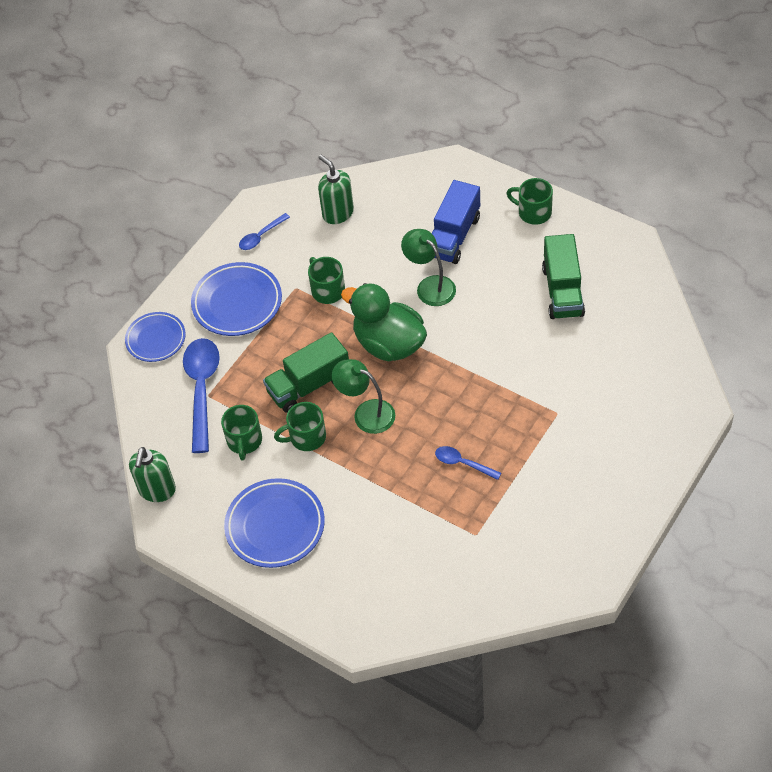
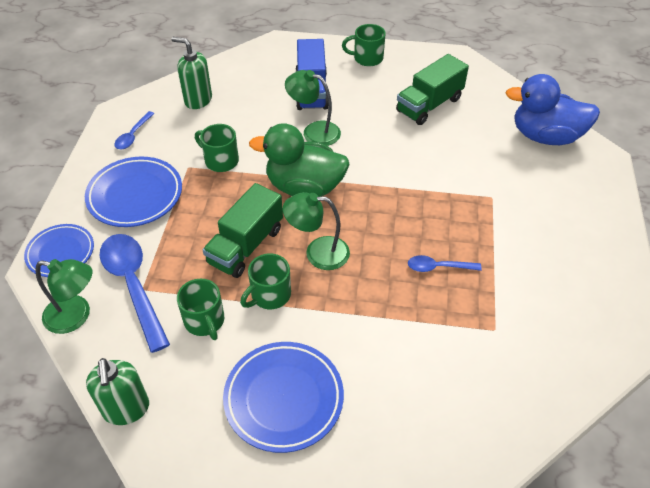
camera: 30 degrees left, 5 degrees down
green truck [542,234,585,319] -> green truck turned 75 degrees clockwise [396,54,469,125]
none -> green lamp [35,259,92,334]
none -> blue duck [505,74,600,145]

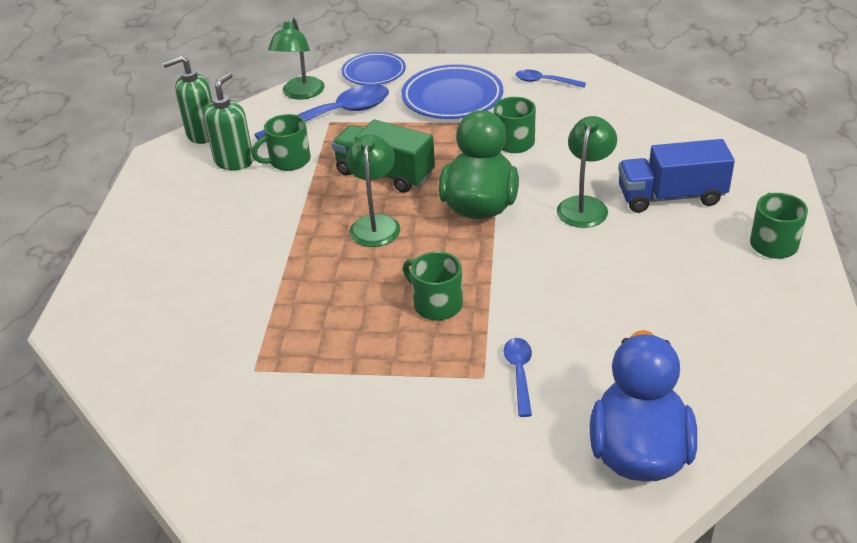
camera: 90 degrees right, 10 degrees down
green soap dispenser [171,37,212,109] -> green soap dispenser moved to [203,72,254,170]
blue plate [223,342,344,453] -> none
green mug [240,253,291,309] -> green mug moved to [403,251,463,321]
green truck [396,54,469,125] -> none
blue spoon [408,255,482,272] -> blue spoon moved to [504,338,532,417]

